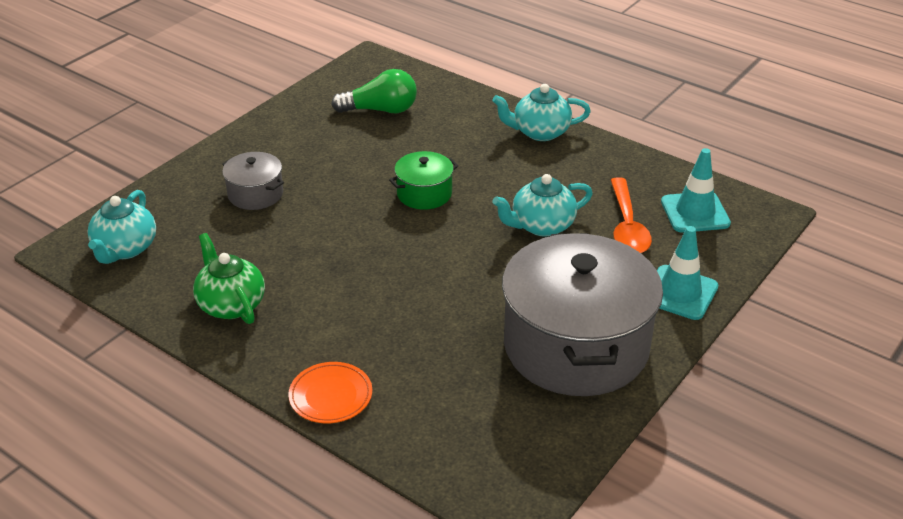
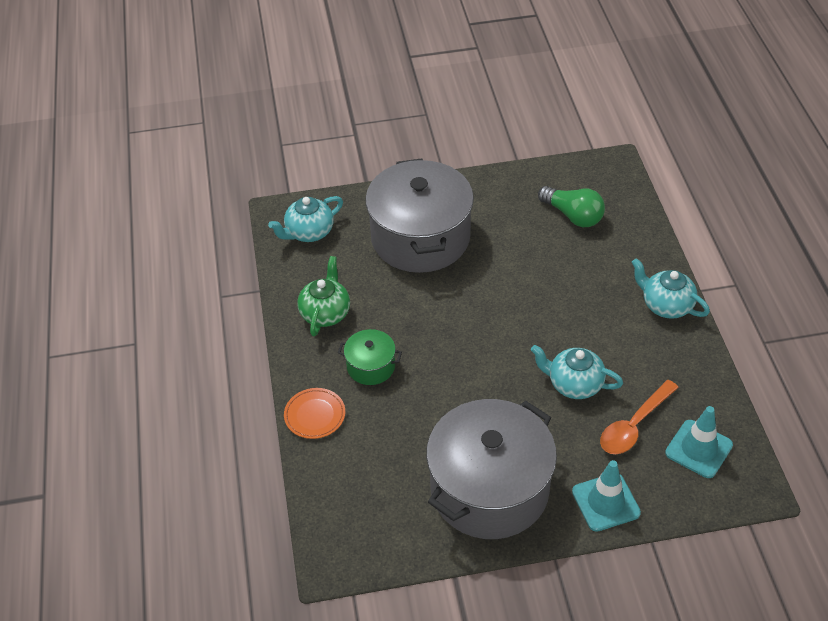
camera: 45 degrees right, 10 degrees up
grey pot [222,152,284,210] -> grey pot [365,158,474,273], size x2.24
green pot [389,151,458,210] -> green pot moved to [338,329,402,385]

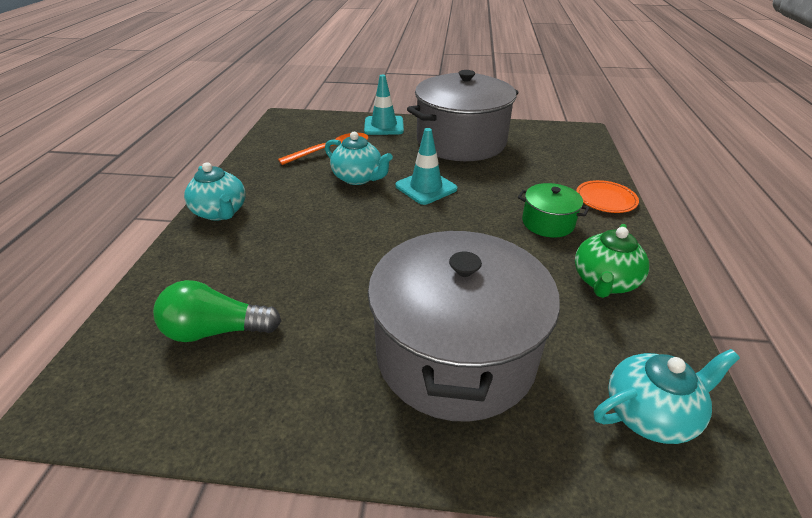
camera: 165 degrees left, 10 degrees down
green light bulb [538,186,605,227] -> green light bulb turned 60 degrees counterclockwise [153,280,281,342]
turquoise traffic cone [665,406,733,478] -> turquoise traffic cone moved to [395,128,457,205]

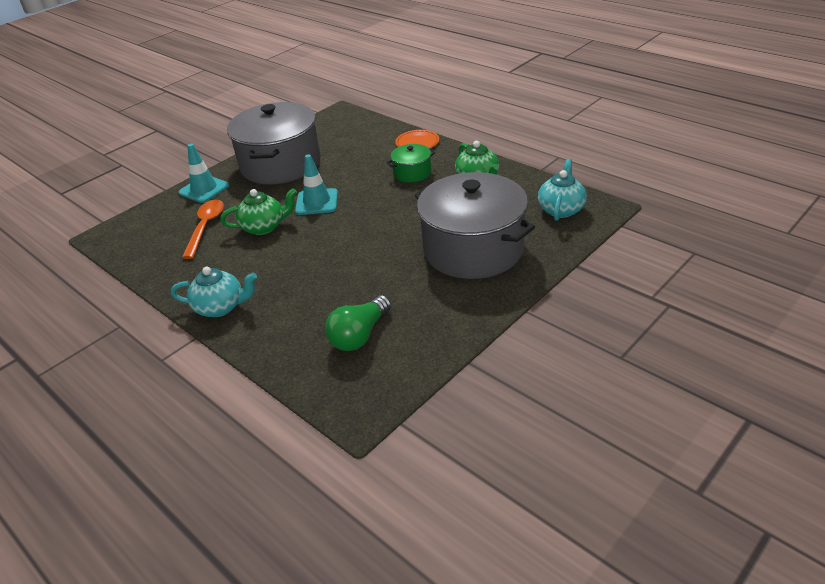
camera: 50 degrees left, 0 degrees up
turquoise teapot [325,132,393,185] -> green teapot [220,188,297,235]

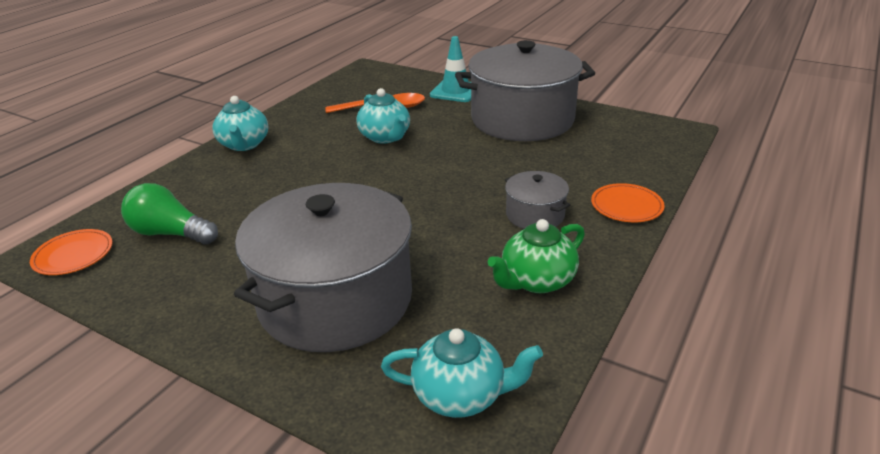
camera: 75 degrees right, 5 degrees down
green teapot [220,188,297,235] -> turquoise teapot [356,88,410,144]
turquoise traffic cone [295,154,338,215] -> none
green pot [387,144,435,182] -> grey pot [505,171,570,229]
none -> orange plate [30,229,113,275]

